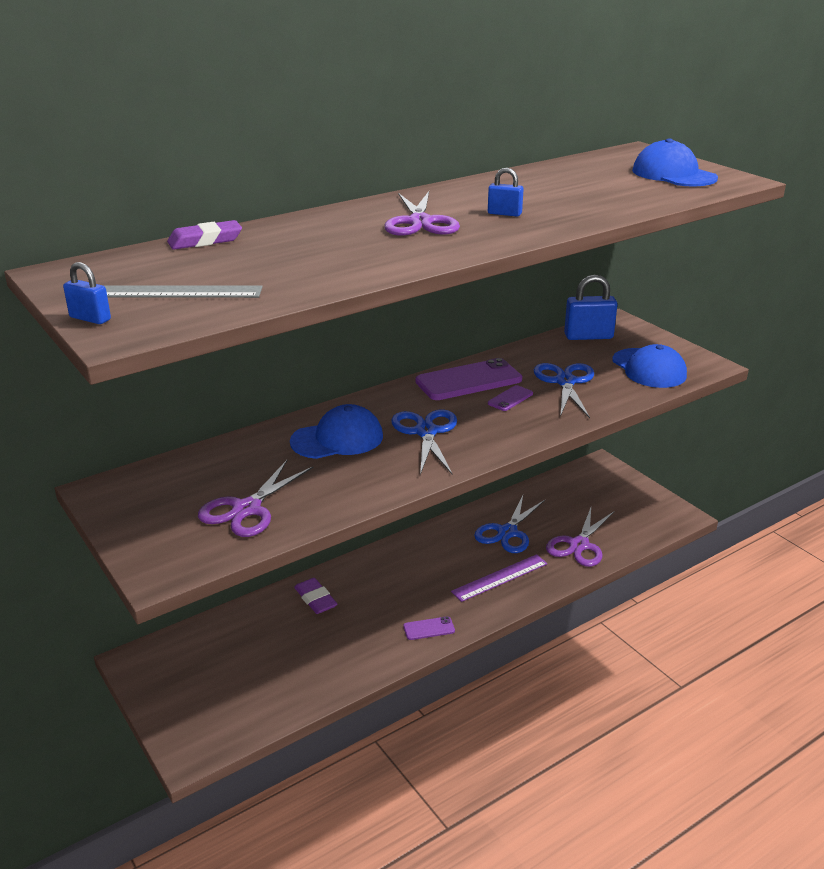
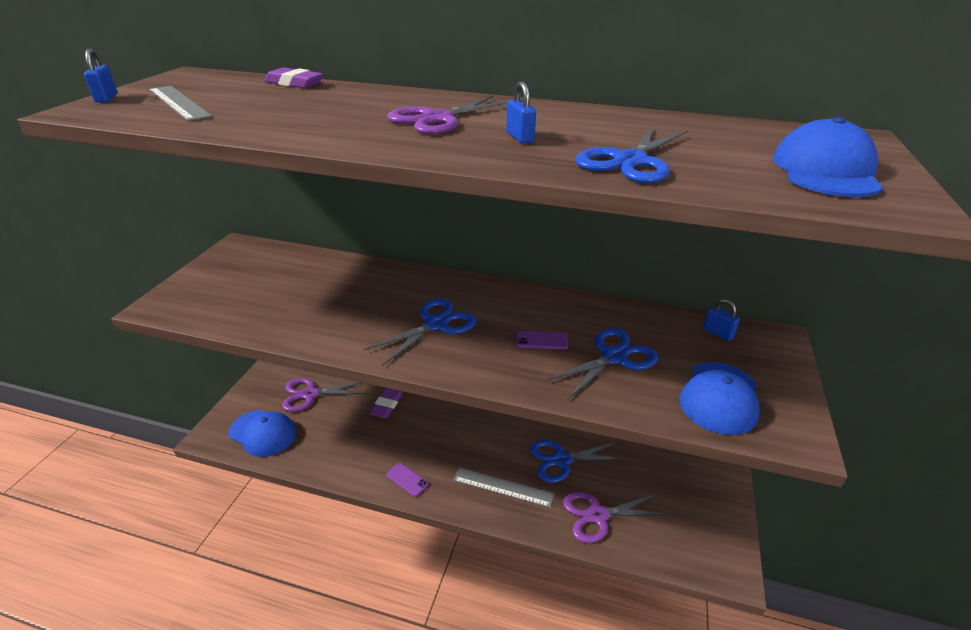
camera: 50 degrees right, 5 degrees up
purple scissors [198,460,314,537] -> purple scissors moved to [282,378,368,412]
blue cap [290,404,383,459] -> blue cap moved to [228,410,296,457]
purple phone [415,358,522,400] -> none
purple ruler [451,554,548,602] -> grey ruler [453,468,554,508]
blue padlock [564,275,618,340] -> blue padlock [703,299,740,341], size x0.54
none -> blue scissors [575,126,688,183]

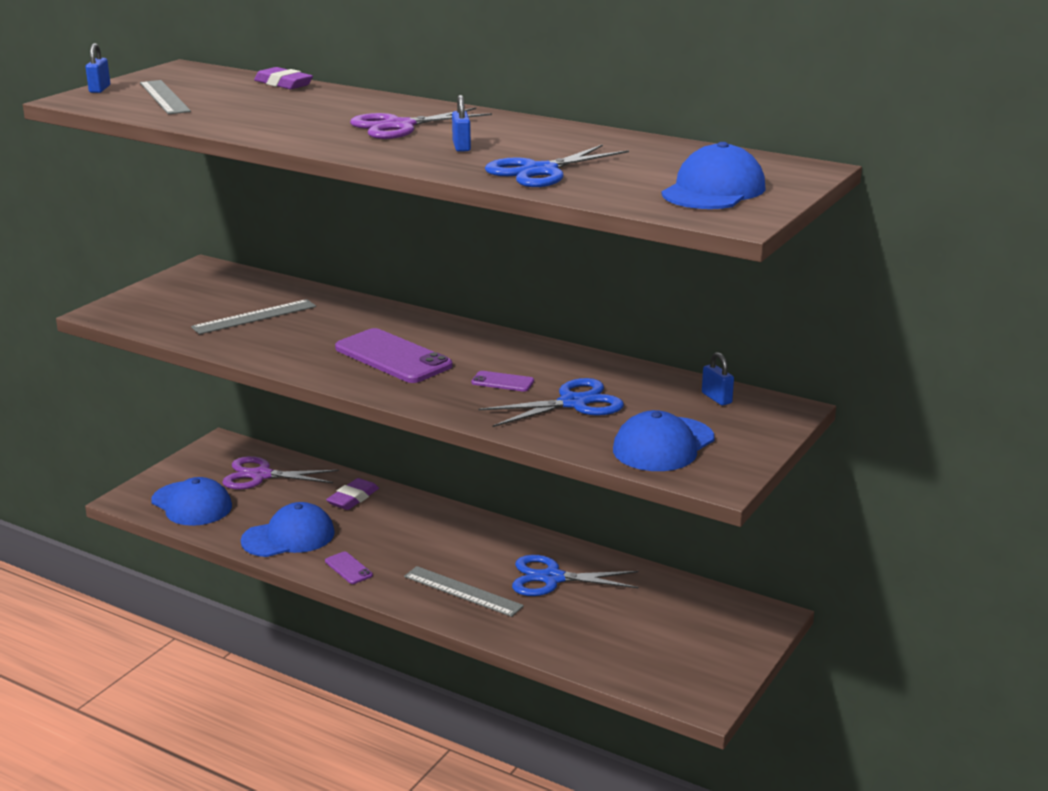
camera: 15 degrees right, 10 degrees down
blue scissors [364,298,476,366] -> purple phone [335,328,452,383]
purple scissors [563,492,670,543] -> none
none -> grey ruler [191,299,316,334]
none -> blue cap [241,502,335,557]

